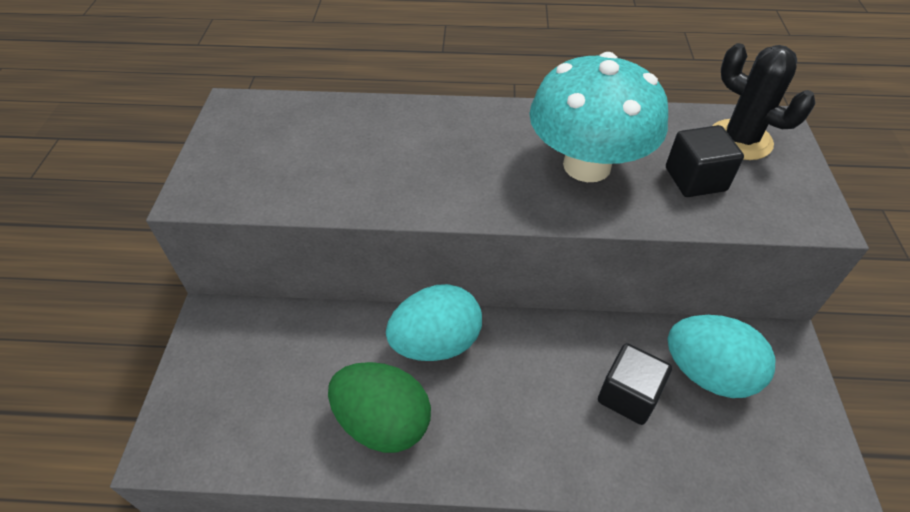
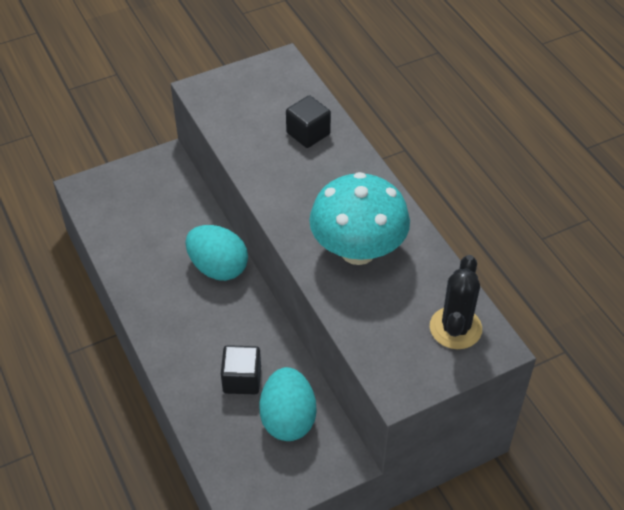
camera: 60 degrees right, 0 degrees up
green egg [328,362,431,453] -> none
black cube [666,125,744,197] -> black cube moved to [286,95,331,148]

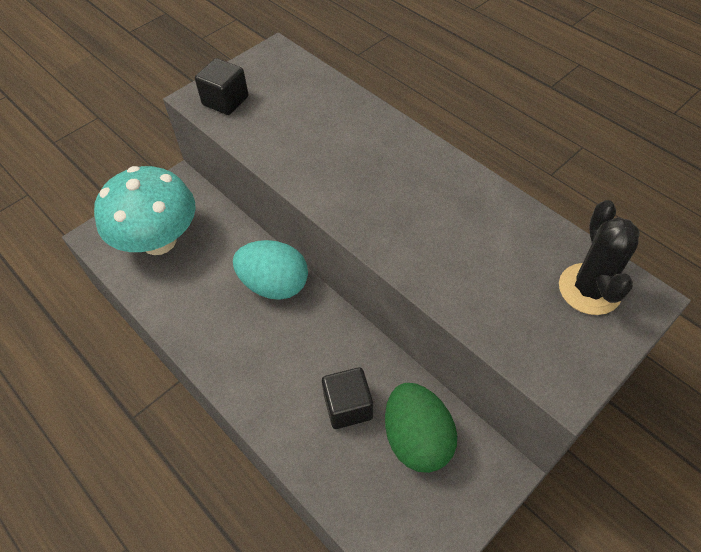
camera: 15 degrees left, 5 degrees up
turquoise egg [259,367,316,441] -> green egg [385,383,457,473]
black cube [286,95,331,148] -> black cube moved to [195,58,249,115]
turquoise mushroom [309,172,410,265] -> turquoise mushroom moved to [94,166,196,255]

